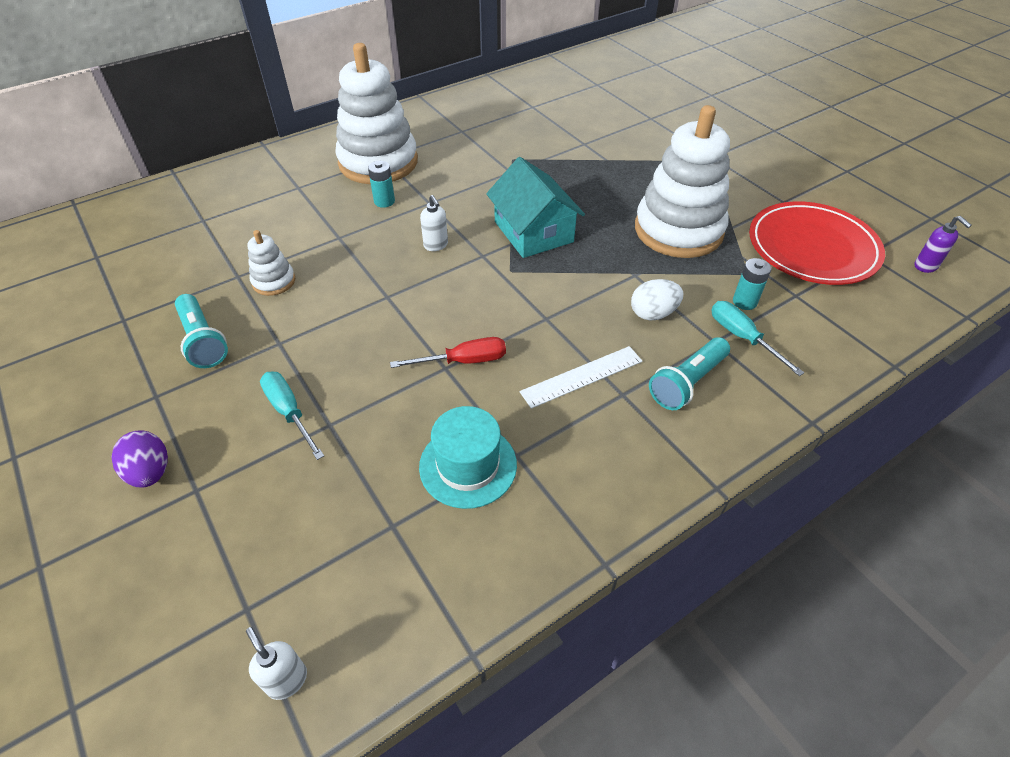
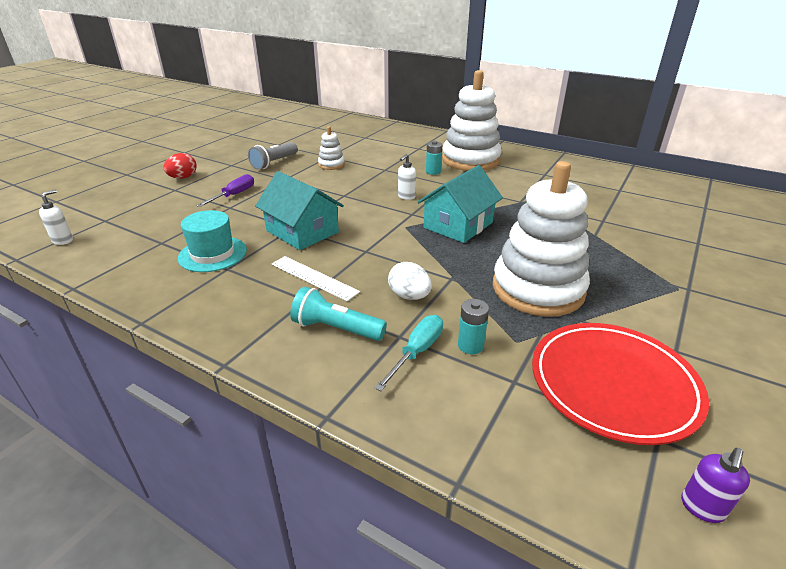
camera: 65 degrees right, 15 degrees down
purple egg [111,430,168,487] -> red egg [163,153,197,179]
turquoise flashlight [175,294,228,368] -> grey flashlight [248,142,298,170]
turquoise screwdriver [260,371,324,460] -> purple screwdriver [196,174,254,207]
red screwdriver [390,337,506,368] -> turquoise house [255,171,344,250]

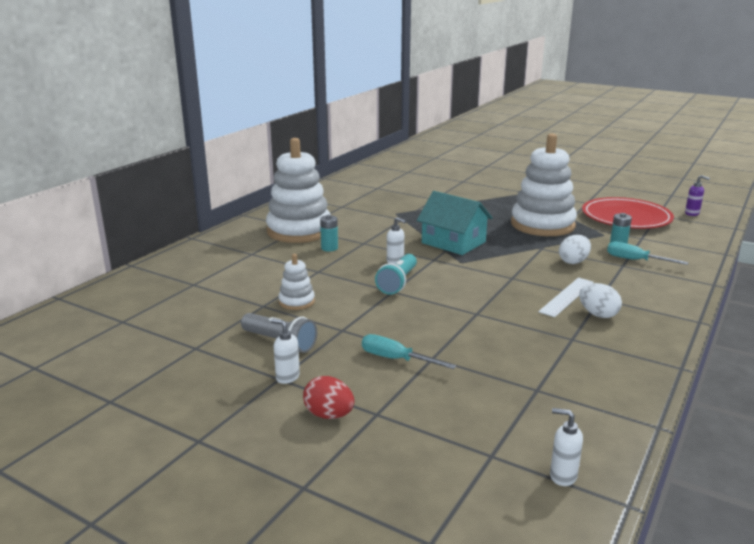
camera: 90 degrees left, 10 degrees down
turquoise hat [178,210,247,272] -> none
purple screwdriver [196,174,254,207] -> turquoise screwdriver [362,334,456,369]
turquoise house [255,171,344,250] -> none
turquoise flashlight [290,287,387,341] -> turquoise flashlight moved to [375,254,417,295]
none -> white soap dispenser [271,319,300,384]
none -> white egg [579,283,622,318]

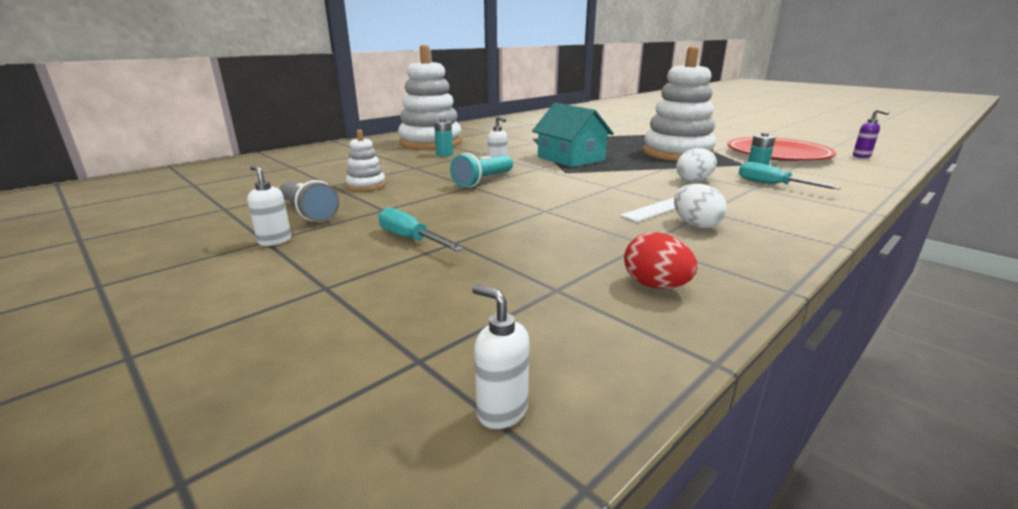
camera: 15 degrees right, 0 degrees up
red egg [303,376,354,419] -> red egg moved to [624,232,697,289]

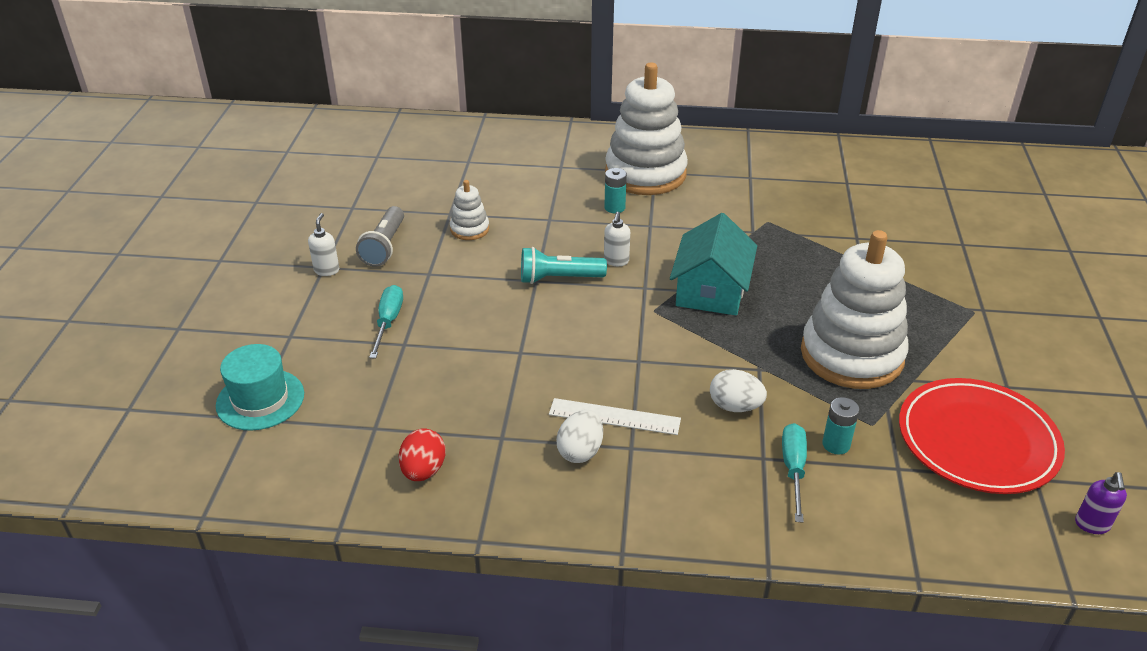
camera: 50 degrees right, 15 degrees up
white soap dispenser [472,284,529,429] -> none
none -> turquoise hat [216,344,304,431]

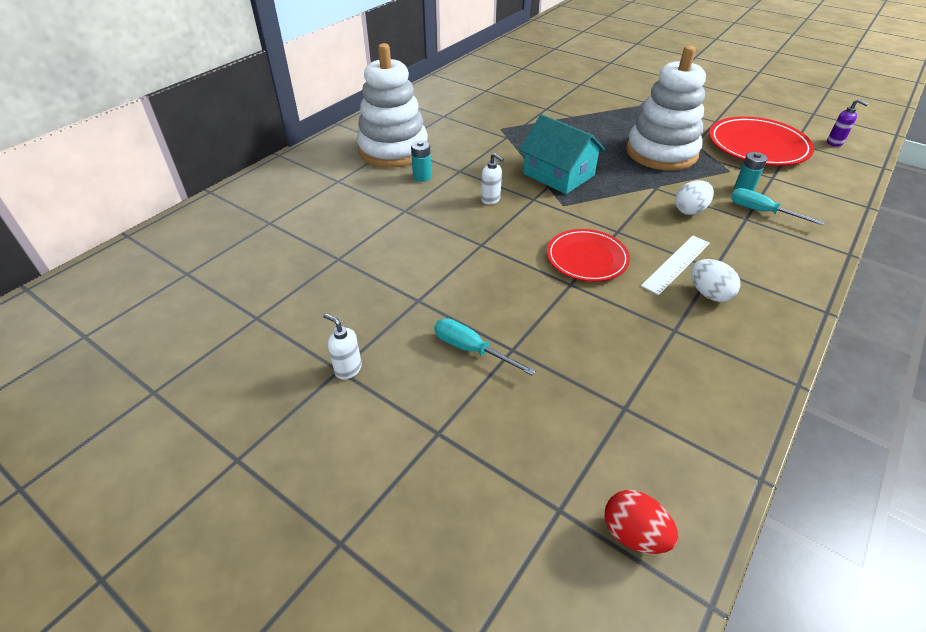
camera: 60 degrees left, 5 degrees up
turquoise hat [216,344,304,431] -> none
grey flashlight [356,206,404,267] -> none
red egg [399,429,446,481] -> red egg moved to [605,490,678,554]
white stacking toy [450,180,489,240] -> none
turquoise flashlight [521,247,607,284] -> none
none -> red plate [547,229,630,282]

